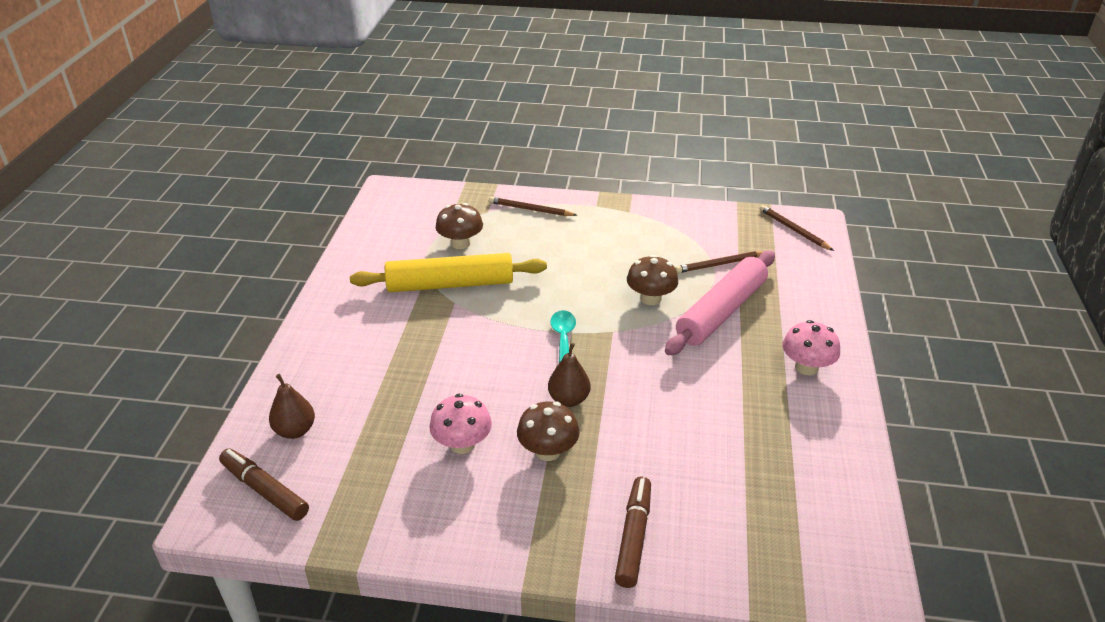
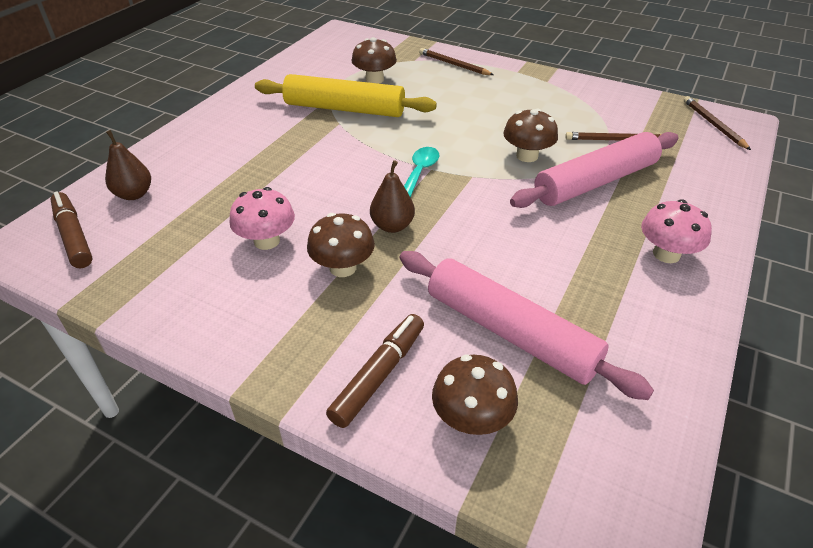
camera: 20 degrees right, 5 degrees up
none -> pink rolling pin [400,251,654,400]
none -> brown mushroom [432,355,518,435]

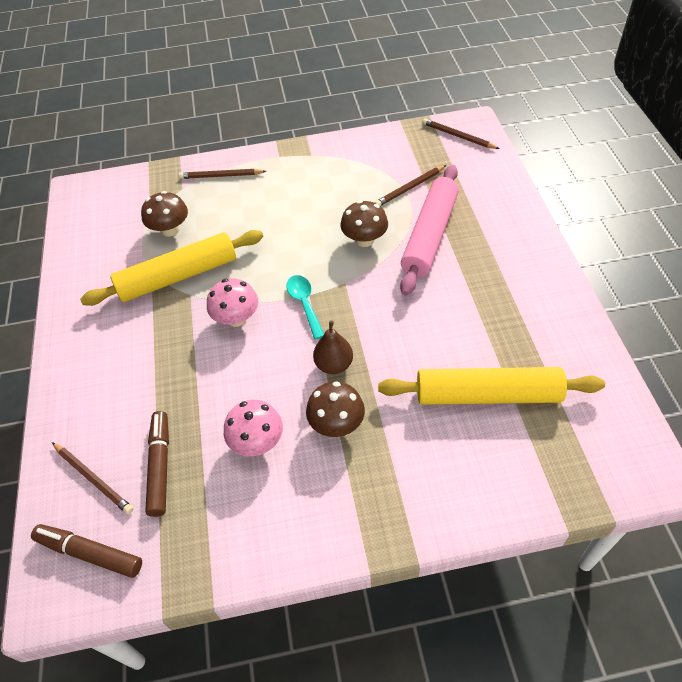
camera: 35 degrees left, 10 degrees up
brown pear [105,130,151,200] -> brown pencil [52,442,133,514]
brown marker [326,314,424,428] -> brown marker moved to [145,411,169,517]
pink rolling pin [400,251,654,400] -> yellow rolling pin [378,367,605,405]
brown mushroom [432,355,518,435] -> none
pink mushroom [641,199,712,263] -> pink mushroom moved to [207,278,258,327]

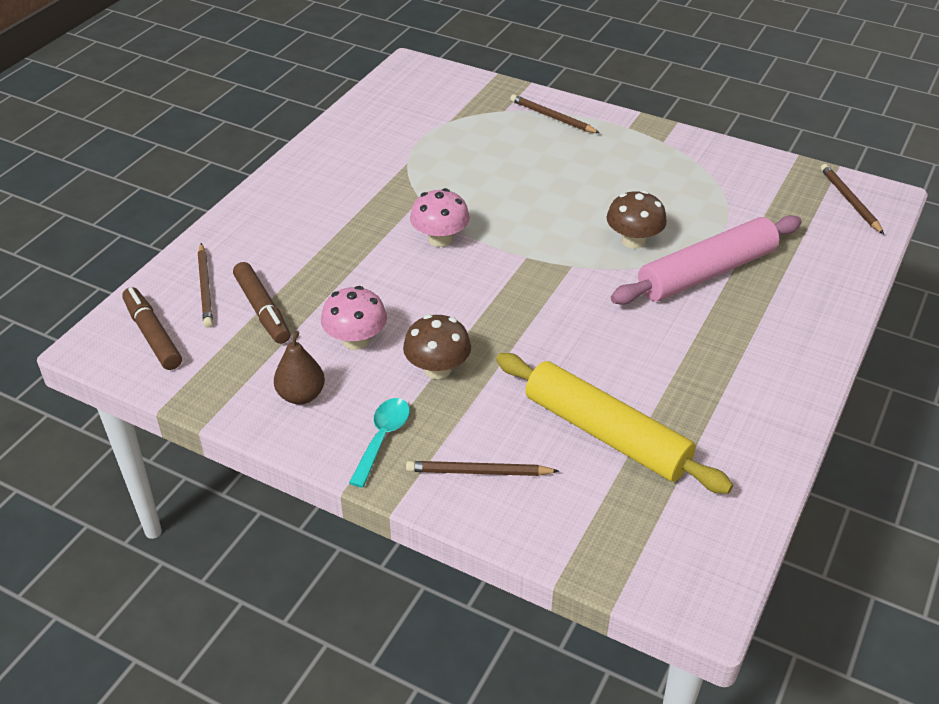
camera: 35 degrees right, 10 degrees down
yellow rolling pin [80,230,263,306] -> none
brown mushroom [141,191,188,237] -> none
brown marker [145,411,169,517] -> brown marker turned 120 degrees clockwise [233,262,290,344]
turquoise spoon [286,275,324,339] -> turquoise spoon moved to [349,398,410,488]
brown pear [313,321,353,374] -> brown pear moved to [274,331,325,405]
brown pencil [375,165,446,206] -> brown pencil moved to [406,461,559,476]

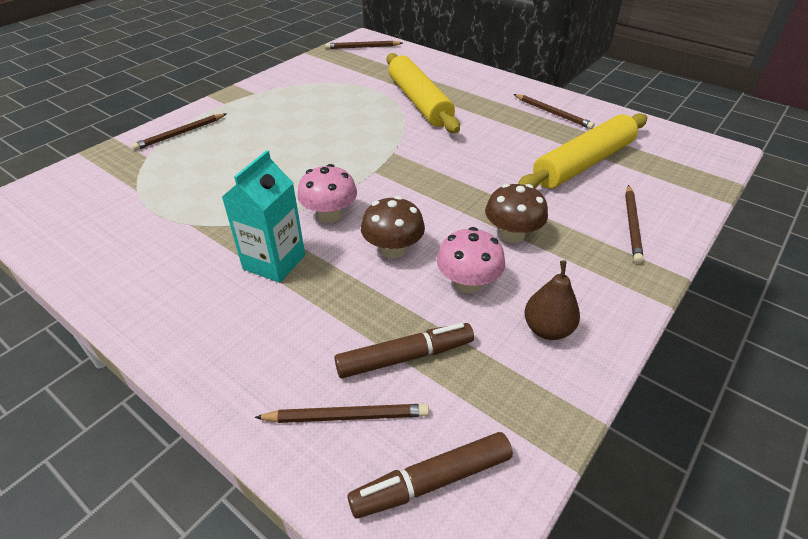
camera: 80 degrees left, 0 degrees up
turquoise spoon [349,398,410,488] -> none
brown mushroom [606,190,667,249] -> brown mushroom moved to [361,196,425,258]
pink rolling pin [611,215,802,305] -> yellow rolling pin [387,53,460,133]
none -> turquoise carton [222,150,305,283]
none -> brown pencil [514,94,595,129]

